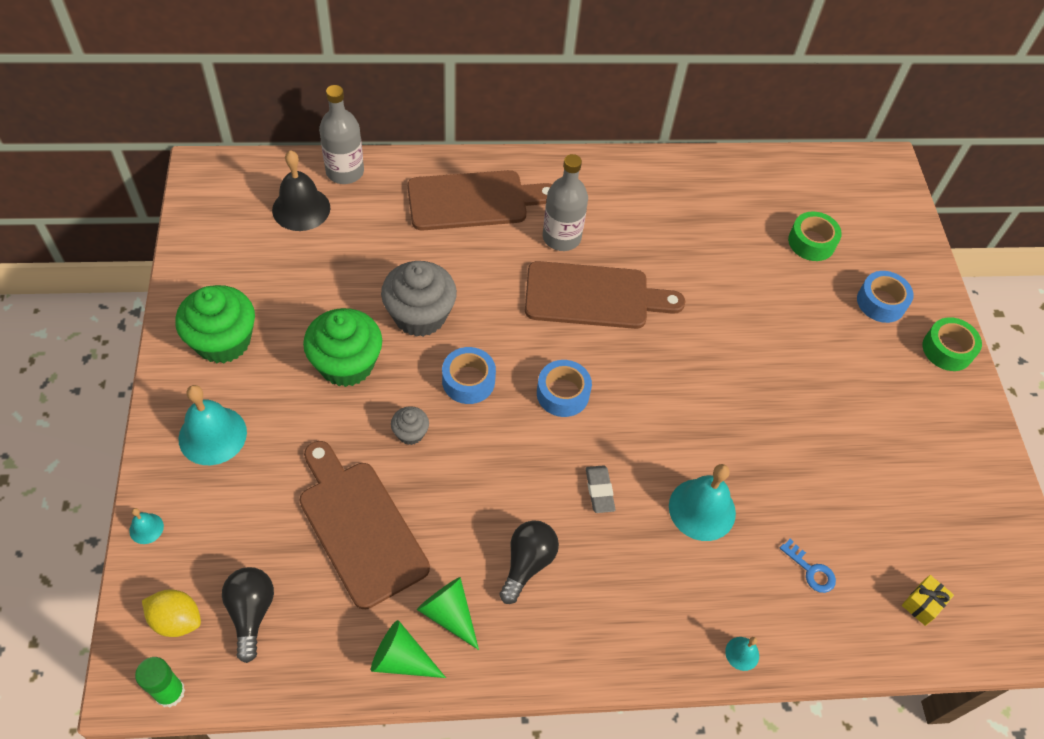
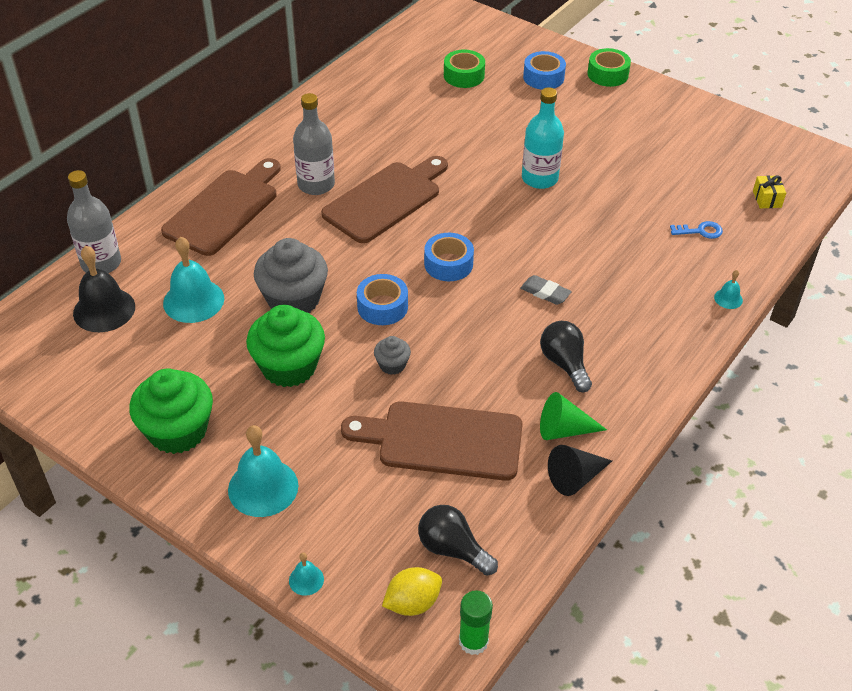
camera: 45 degrees left, 10 degrees down
green cone [371,620,446,678] -> black cone [548,445,612,496]
turquoise bell [669,464,736,541] -> turquoise bell moved to [163,237,224,323]
none -> turquoise bottle [522,88,564,189]

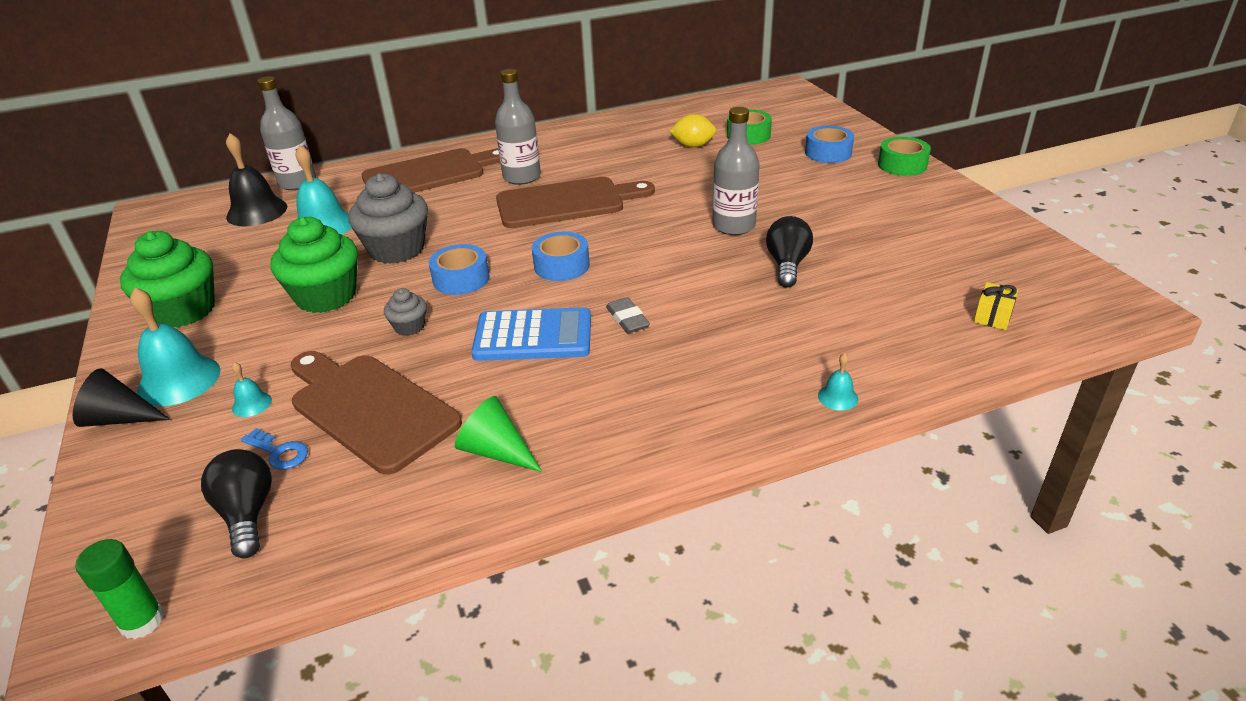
camera: 35 degrees right, 10 degrees down
turquoise bell [289,553,324,596] -> turquoise bell moved to [232,362,272,417]
yellow lemon [382,567,442,616] -> yellow lemon moved to [669,114,716,147]
turquoise bottle [522,88,564,189] -> grey bottle [713,107,760,235]
black light bulb [540,321,592,392] -> black light bulb moved to [766,216,813,288]
black cone [548,445,612,496] -> black cone moved to [73,368,171,427]
blue key [670,221,723,239] -> blue key moved to [241,428,308,470]
none -> blue calculator [471,307,591,361]

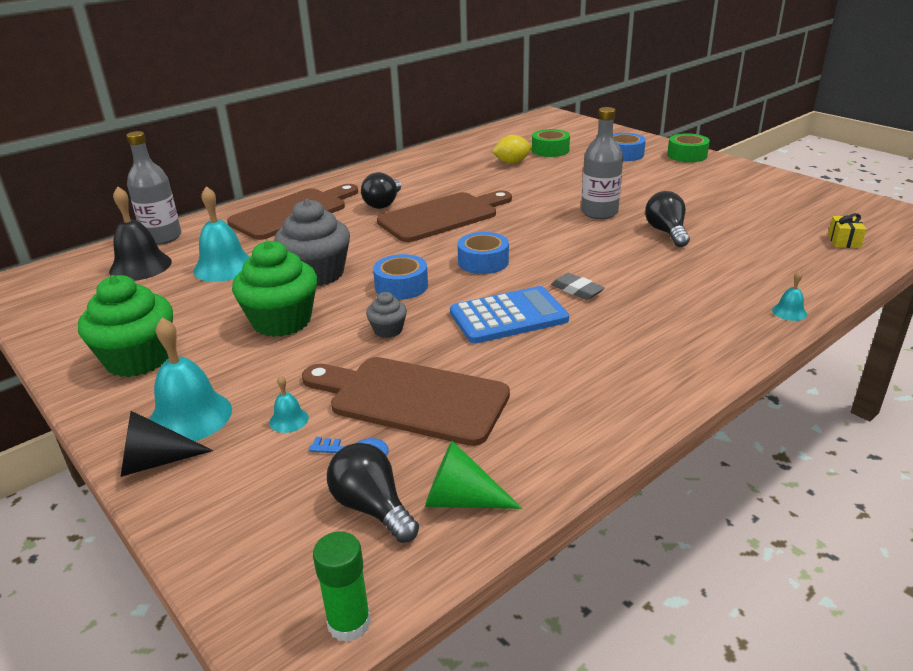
camera: 20 degrees left, 5 degrees down
green cone [455,396,542,472] -> green cone moved to [425,441,522,509]
grey bottle [495,69,541,185] -> black light bulb [361,172,401,209]

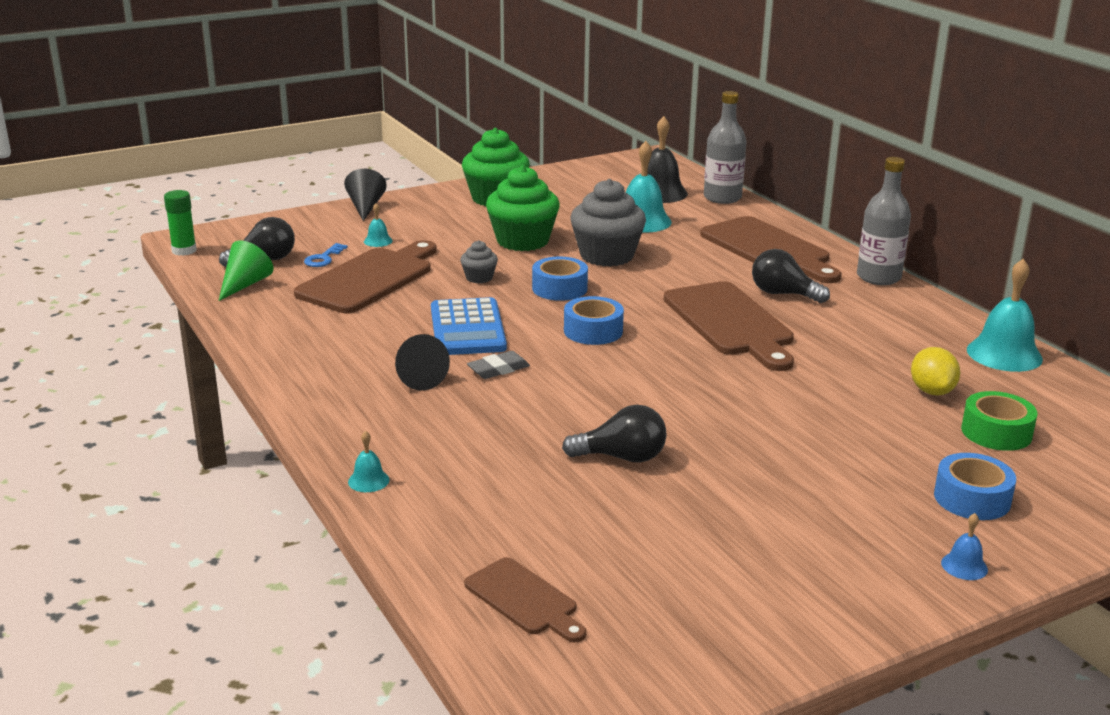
camera: 100 degrees right, 5 degrees down
turquoise bell [149,318,232,441] -> turquoise bell moved to [967,259,1043,372]
grey bottle [581,107,623,219] -> grey bottle moved to [857,157,911,285]
green tape [667,133,710,162] -> blue bell [941,513,988,580]
yellow gift [828,213,866,248] -> brown cutting board [464,557,586,642]
none -> black cone [395,334,450,391]

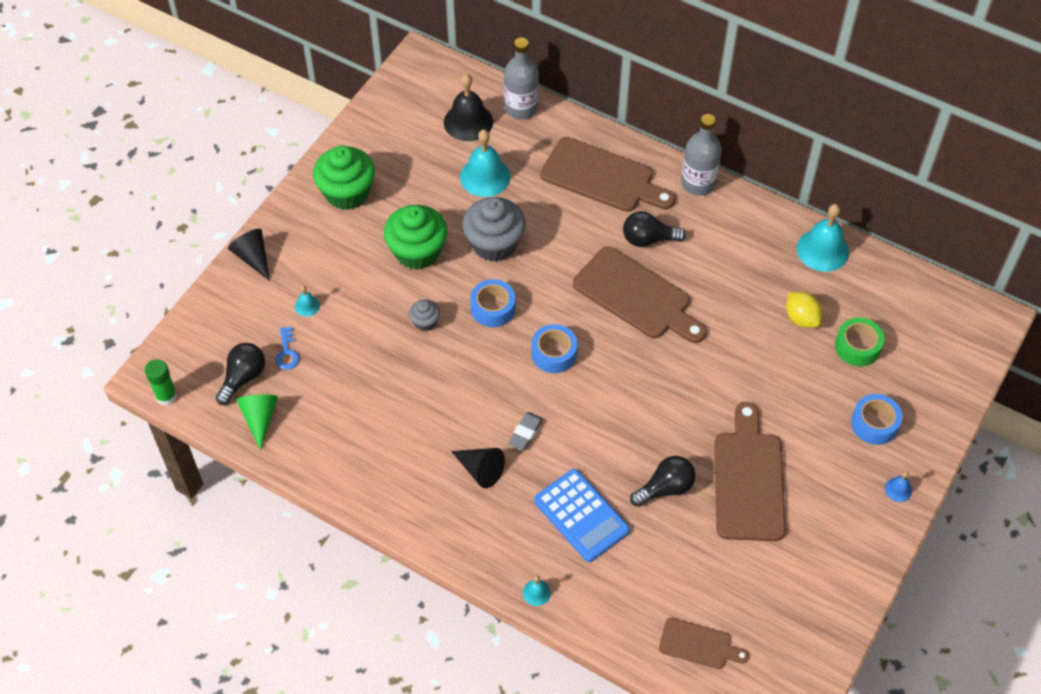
camera: 30 degrees left, 30 degrees up
brown cutting board [294,240,437,313] -> brown cutting board moved to [714,402,786,541]
blue calculator [431,297,507,355] -> blue calculator moved to [534,469,630,562]

